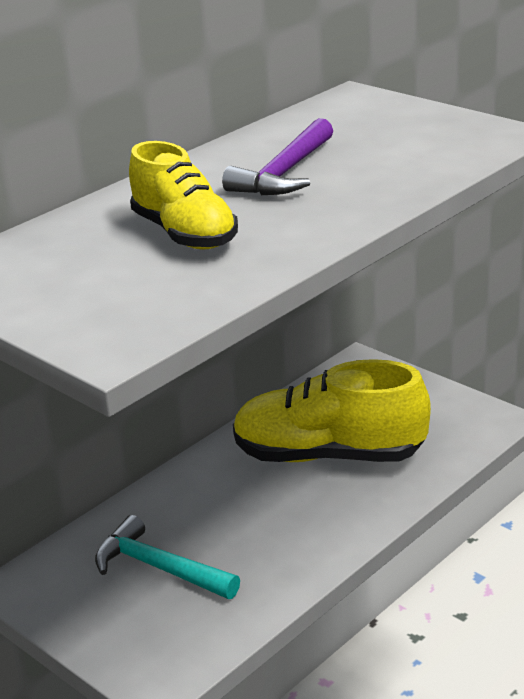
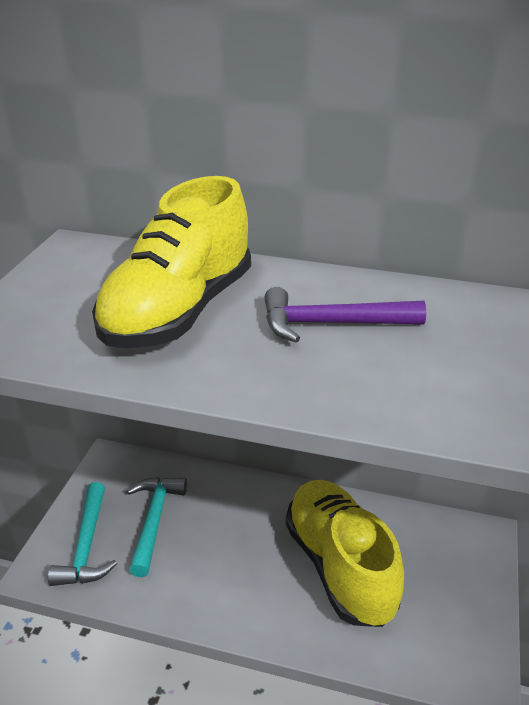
camera: 60 degrees right, 5 degrees up
yellow shoe [129,141,238,249] -> yellow shoe [92,176,251,348], size x1.58
none -> turquoise hammer [48,482,117,586]

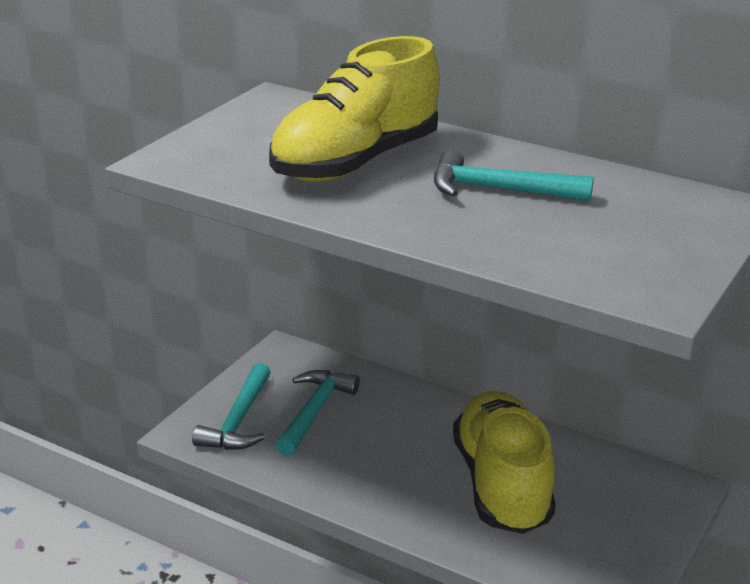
camera: 15 degrees right, 5 degrees down
purple hammer [264,287,426,343] -> turquoise hammer [434,149,594,201]

